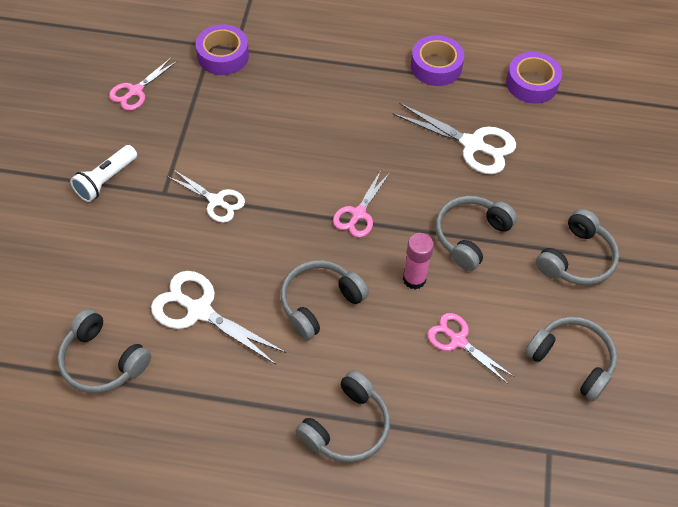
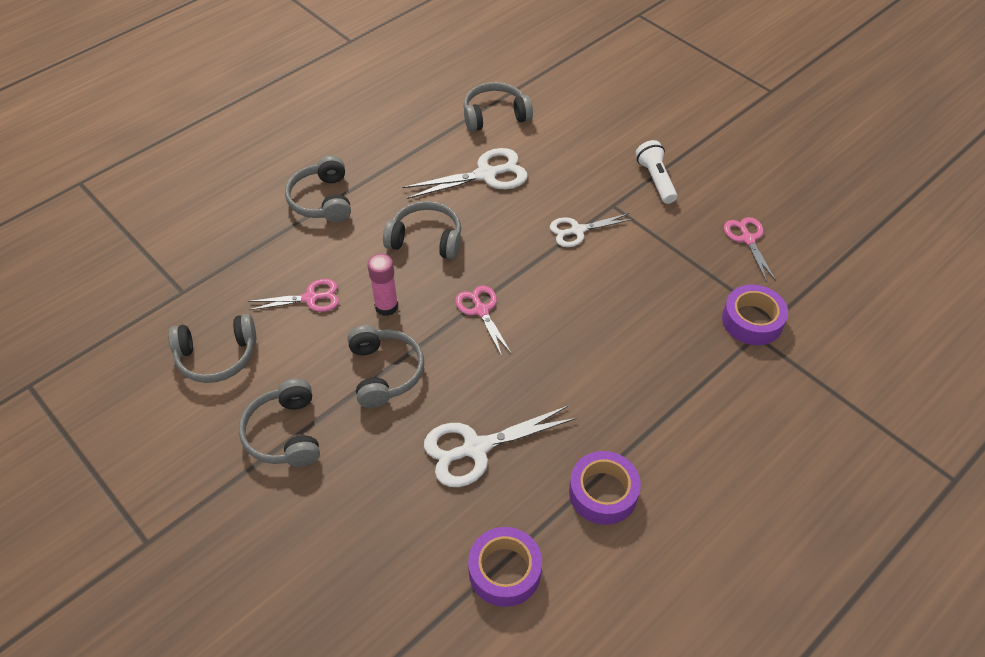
camera: 130 degrees right, 5 degrees down
grey headphones [281,260,369,340] -> grey headphones turned 75 degrees counterclockwise [383,201,461,260]

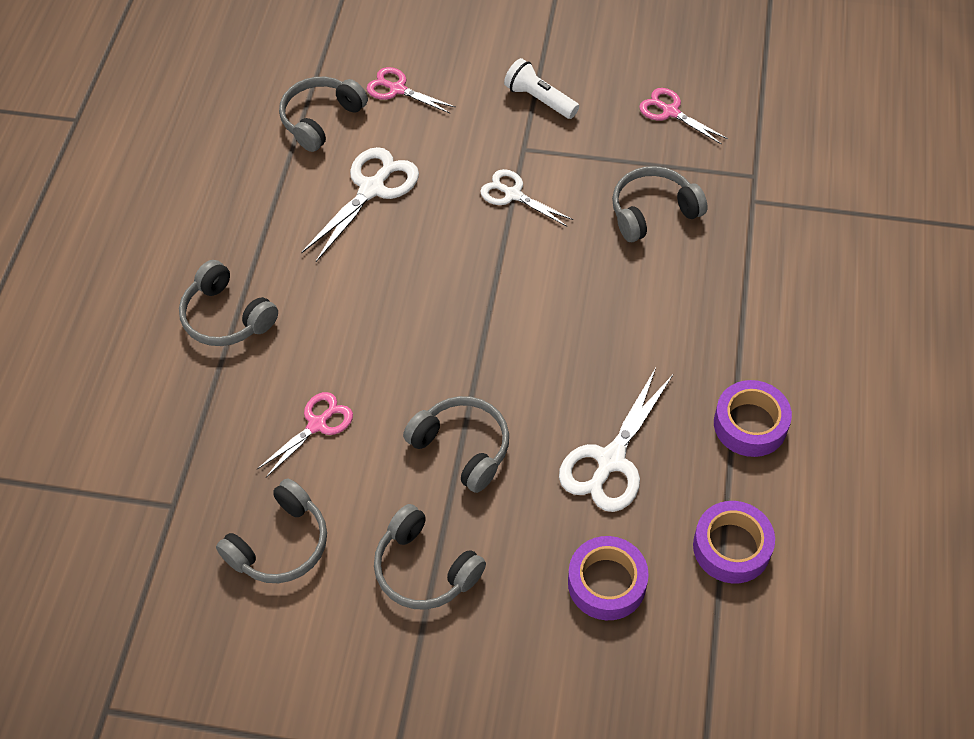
camera: 35 degrees left, 5 degrees up
pink glue stick [367,254,398,316] -> none
grey headphones [383,201,461,260] -> grey headphones moved to [612,166,708,242]
pink scissors [455,286,512,356] -> pink scissors moved to [366,67,455,113]
white scissors [550,213,633,247] -> white scissors turned 90 degrees clockwise [480,169,573,226]
purple tape [722,285,788,345] -> purple tape moved to [568,536,649,620]

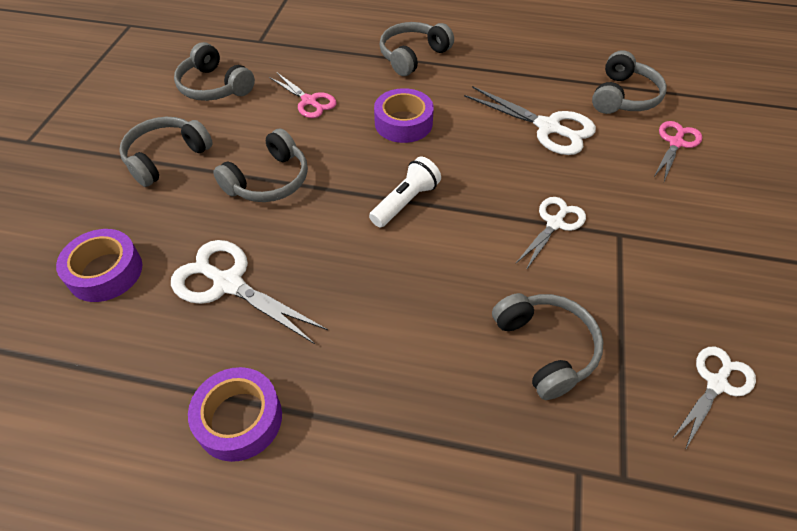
camera: 90 degrees right, 5 degrees down
grey headphones [279,77,368,152] -> grey headphones turned 75 degrees clockwise [592,50,667,114]
white flashlight [504,58,579,119] -> white flashlight moved to [369,157,441,227]
pink scissors [639,88,728,145] -> white scissors [672,347,756,450]
purple tape [693,501,775,584] -> purple tape moved to [374,88,434,143]

